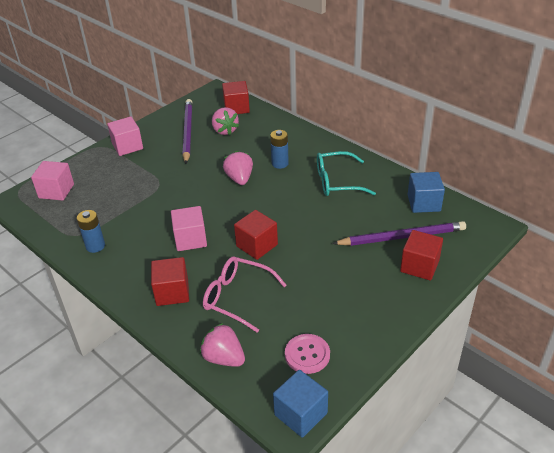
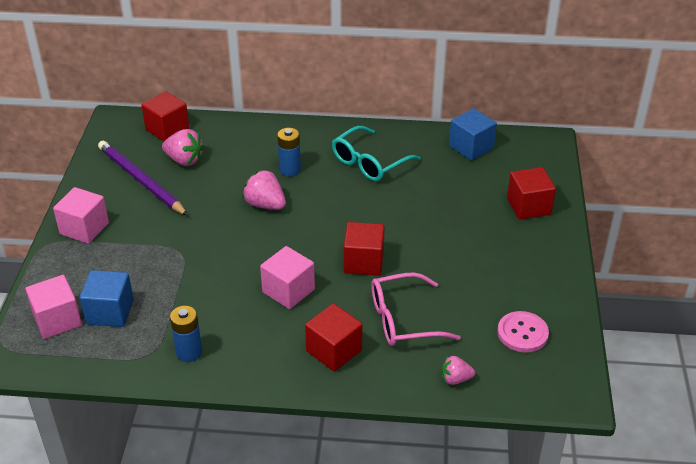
camera: 40 degrees left, 0 degrees up
pink strawberry [200,323,245,367] -> pink strawberry [442,356,475,385], size x0.62
blue cube [273,370,328,438] -> blue cube moved to [80,270,134,327]
purple pencil [332,221,466,246] -> none

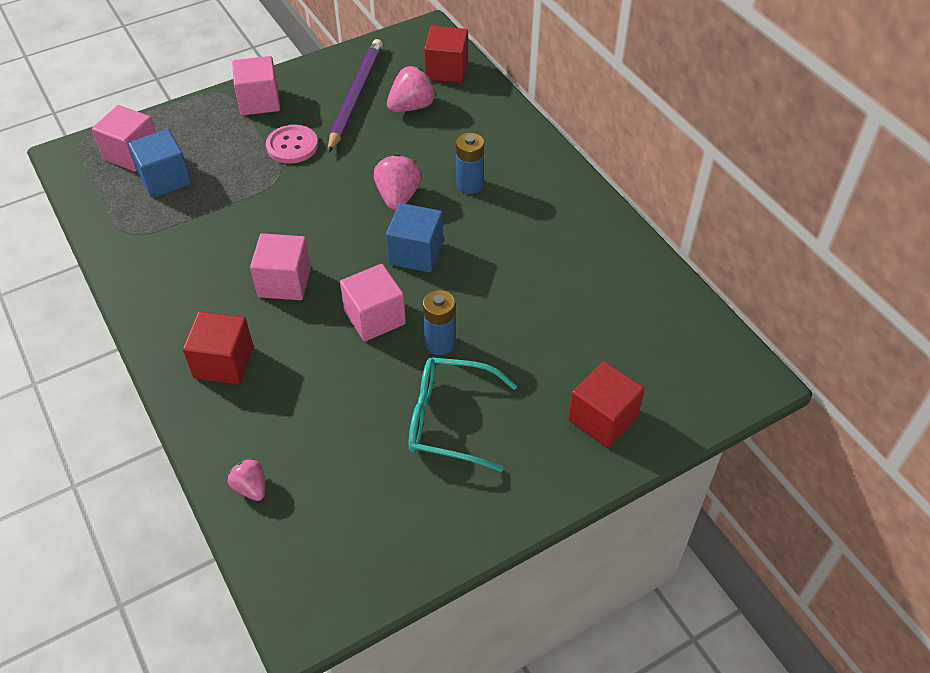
camera: 55 degrees right, 10 degrees up
pink strawberry [162,129,204,166] -> pink strawberry turned 120 degrees counterclockwise [387,65,437,112]
blue battery [170,306,202,362] -> blue battery moved to [423,290,456,355]
turquoise glasses [332,126,421,181] -> turquoise glasses moved to [409,357,517,472]
red cube [344,222,385,276] -> pink cube [340,264,406,341]
pink glasses [371,272,461,346] -> none
blue cube [449,108,497,161] -> blue cube moved to [386,203,443,272]
pink button [498,311,549,353] -> pink button moved to [266,125,318,164]

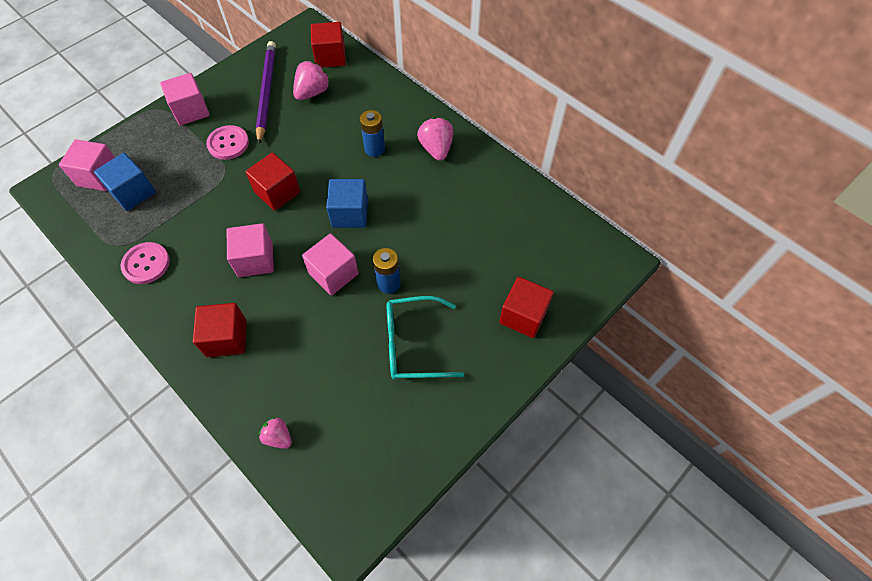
camera: 15 degrees left, 10 degrees up
pink strawberry [374,154,422,210] -> pink strawberry moved to [417,117,454,161]
none -> pink button [121,242,170,284]
none -> red cube [245,153,301,211]

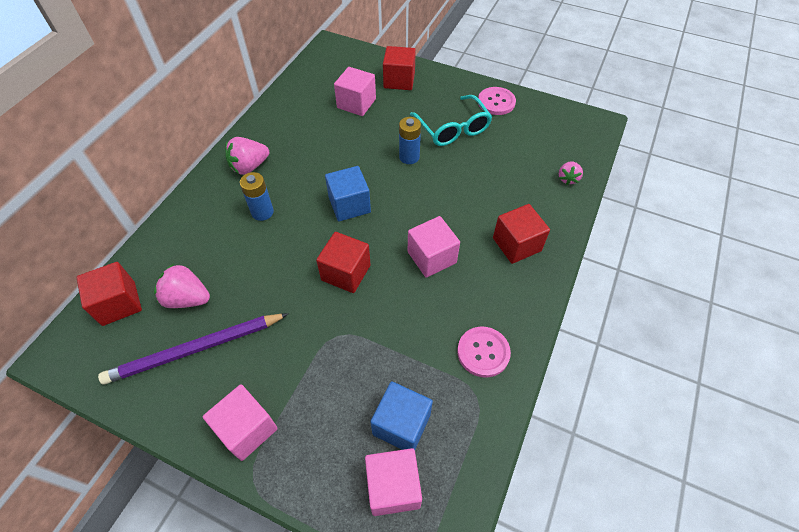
camera: 110 degrees left, 5 degrees down
pink button [206,125,249,160] -> pink button moved to [478,87,516,115]
pink cube [302,233,359,295] -> pink cube moved to [334,67,376,116]

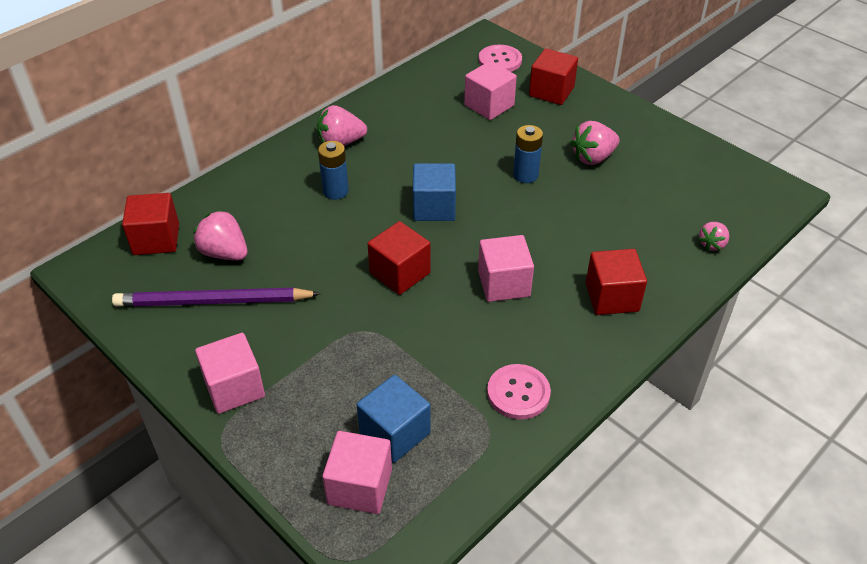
camera: 20 degrees right, 10 degrees down
turquoise glasses [410,95,492,146] -> pink strawberry [570,121,619,165]
pink button [478,87,516,115] -> pink button moved to [478,45,522,72]

